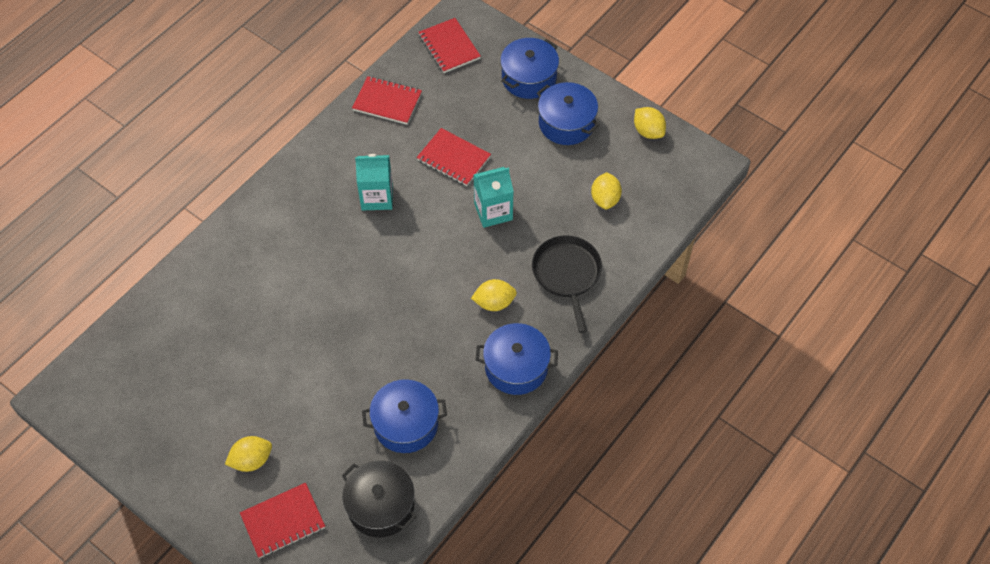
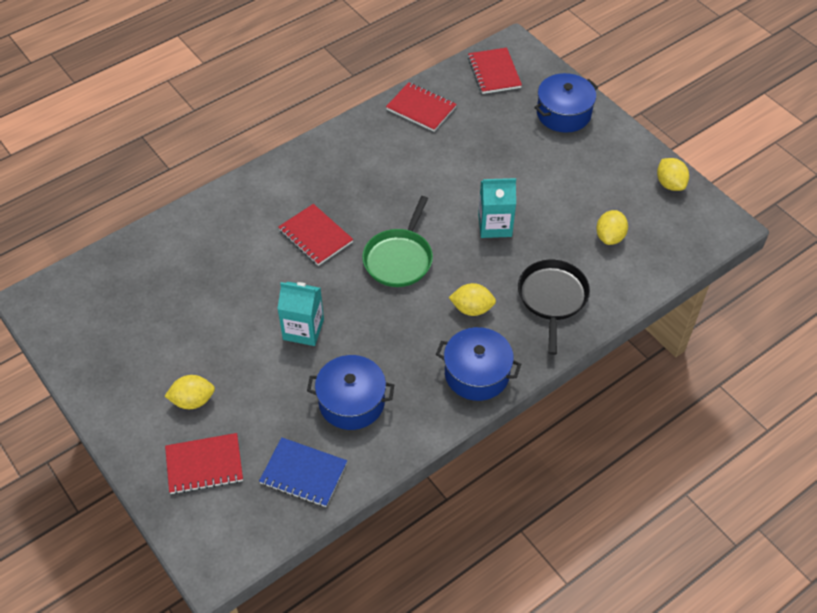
camera: 15 degrees right, 5 degrees down
black pot [342,461,417,537] -> blue notebook [259,437,347,507]
turquoise carton [355,154,393,210] -> turquoise carton moved to [277,282,324,346]
red notebook [417,128,491,186] -> red notebook moved to [278,204,353,266]
blue pot [537,82,600,145] -> none
none -> green pan [362,196,433,287]

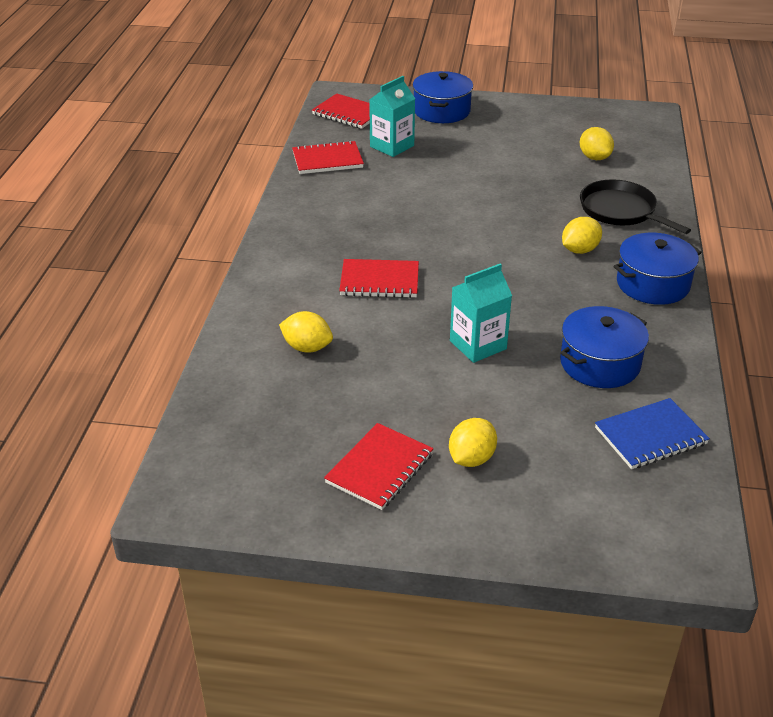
camera: 45 degrees left, 15 degrees down
red notebook [165,433,243,494] -> red notebook moved to [324,423,434,510]
green pan [362,196,433,287] -> none
turquoise carton [478,178,516,238] -> turquoise carton moved to [369,76,415,157]
yellow lemon [657,158,689,191] -> yellow lemon moved to [279,311,333,353]

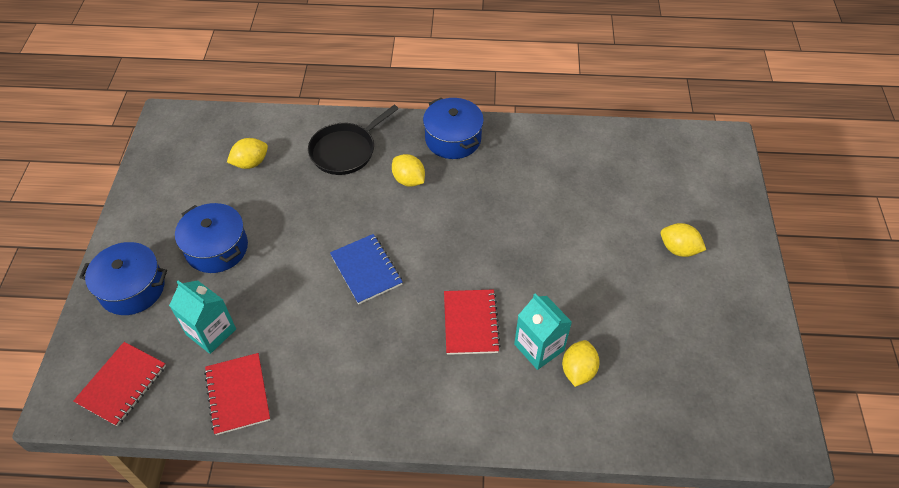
camera: 95 degrees left, 15 degrees up
red notebook [324,423,434,510] -> none
turquoise carton [450,263,512,363] -> turquoise carton moved to [514,293,572,370]
blue pot [560,306,649,388] -> blue pot moved to [175,203,248,273]
blue notebook [595,398,710,469] -> blue notebook moved to [330,234,403,304]

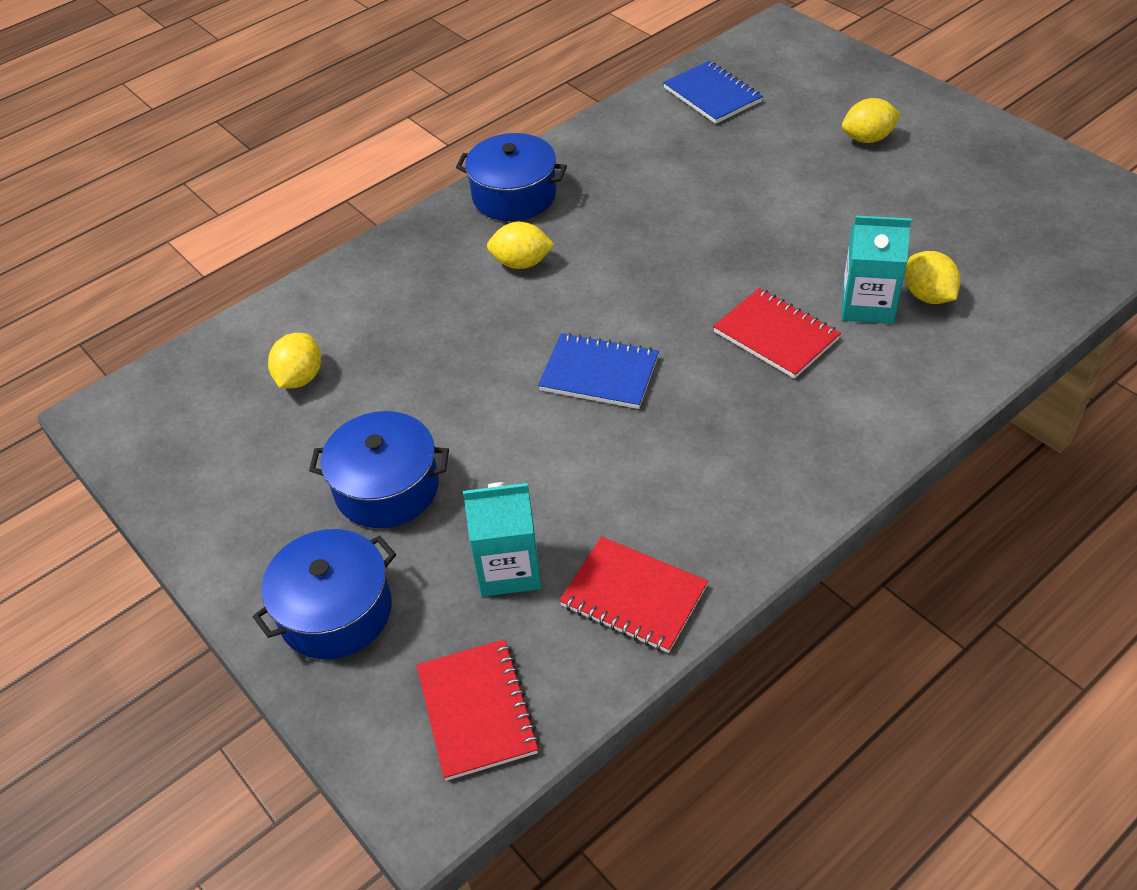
camera: 40 degrees left, 5 degrees down
black pan [308,105,399,175] -> none
none -> blue notebook [663,61,763,124]

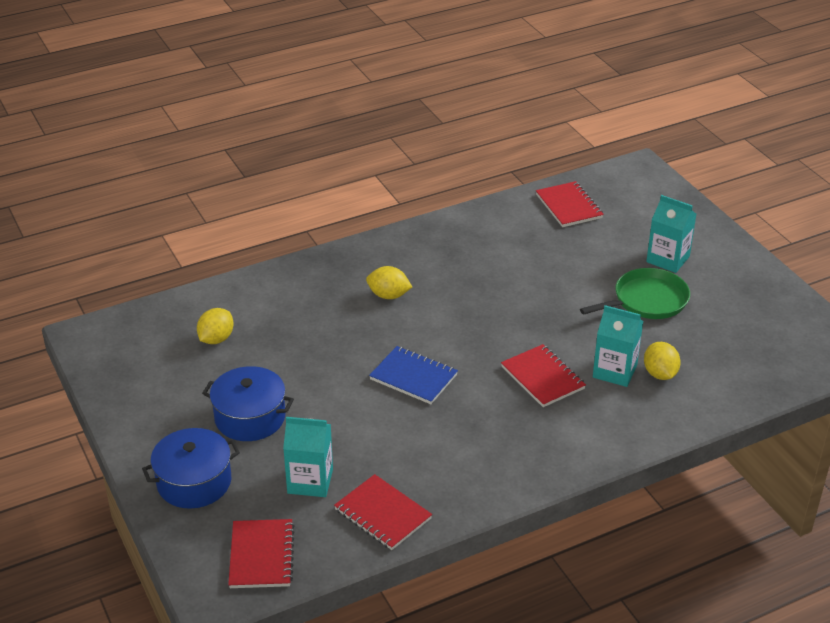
camera: 10 degrees right, 10 degrees down
blue pot [456,133,567,221] -> none
blue notebook [663,61,763,124] -> red notebook [536,181,604,227]
yellow lemon [842,98,901,143] -> turquoise carton [646,195,696,273]
none -> green pan [580,268,690,319]

